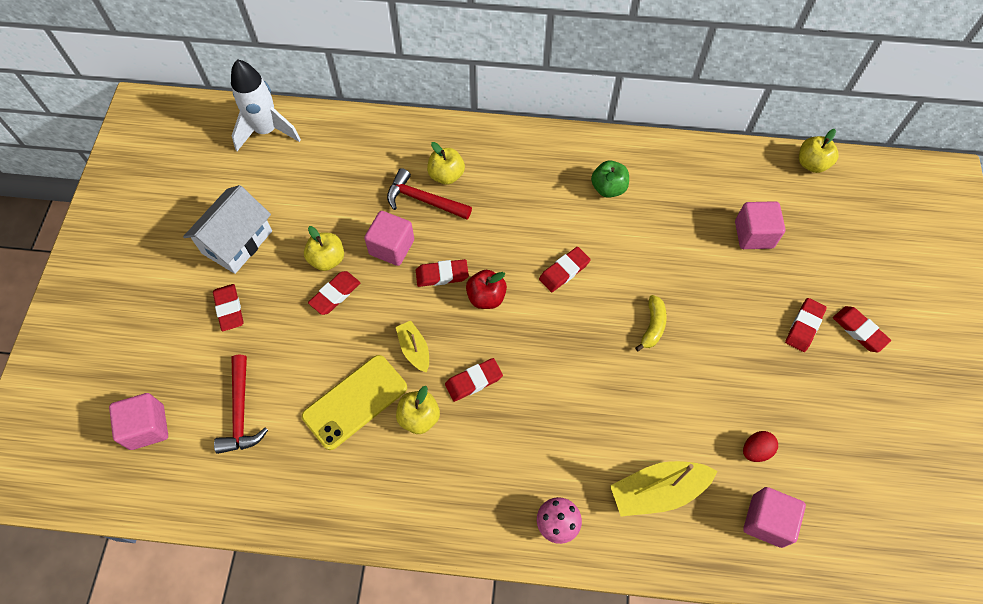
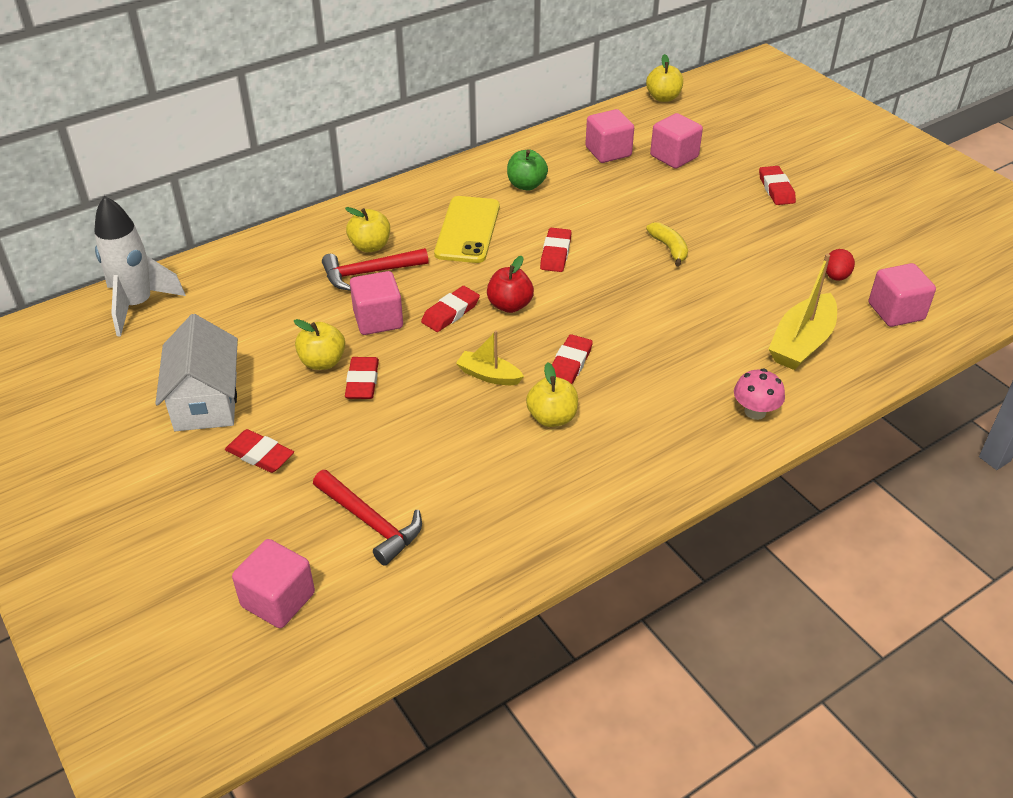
camera: 40 degrees left, 20 degrees down
yellow phone [302,355,407,450] -> yellow phone moved to [434,196,500,263]
red eraser [833,306,891,353] -> none
none -> pink cube [585,109,634,163]

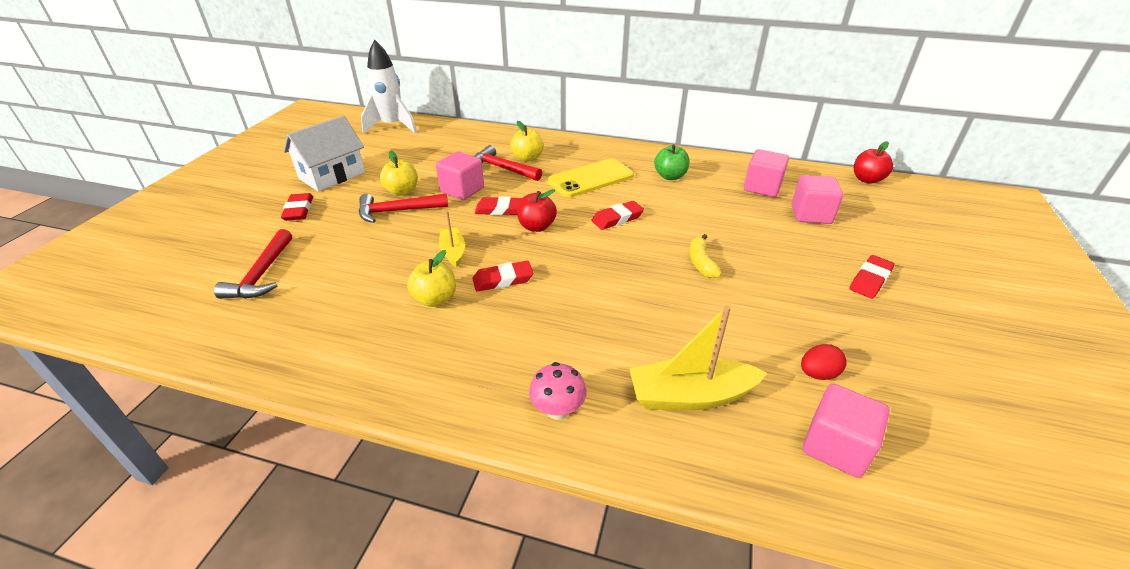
camera: 50 degrees right, 5 degrees down
pink cube [232,539,315,628] -> none
red eraser [345,357,379,399] -> red hammer [359,194,448,223]
yellow apple [646,54,683,102] -> red apple [854,141,893,184]
yellow banana [646,222,688,267] -> yellow banana turned 150 degrees clockwise [689,234,722,278]

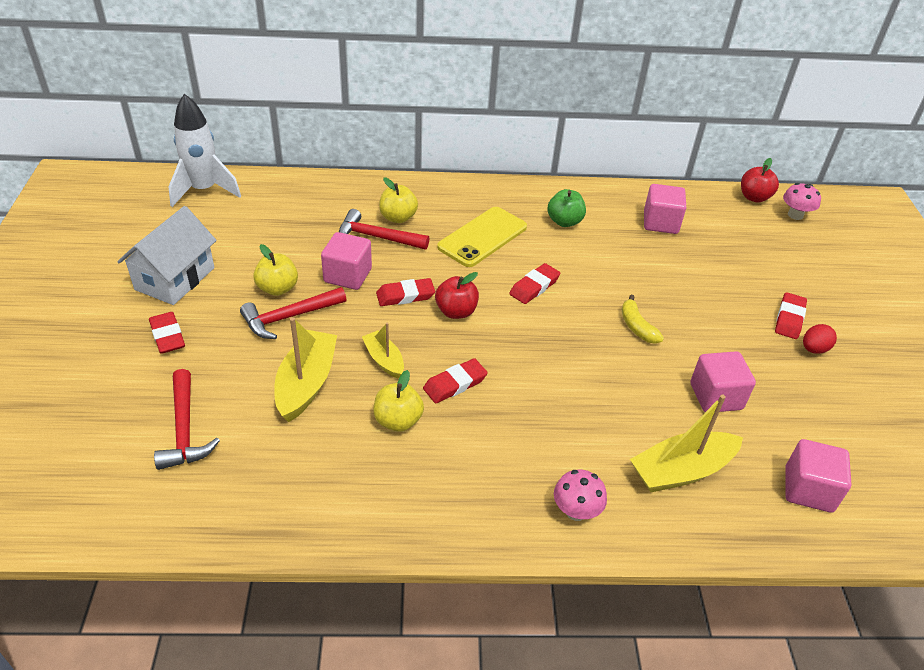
camera: 20 degrees left, 5 degrees up
pink cube [791,175,843,224] -> pink cube moved to [690,351,756,412]
red egg [801,344,847,380] -> red egg moved to [803,324,837,354]
none -> yellow boat [274,317,337,422]
none -> pink mushroom [783,183,821,220]

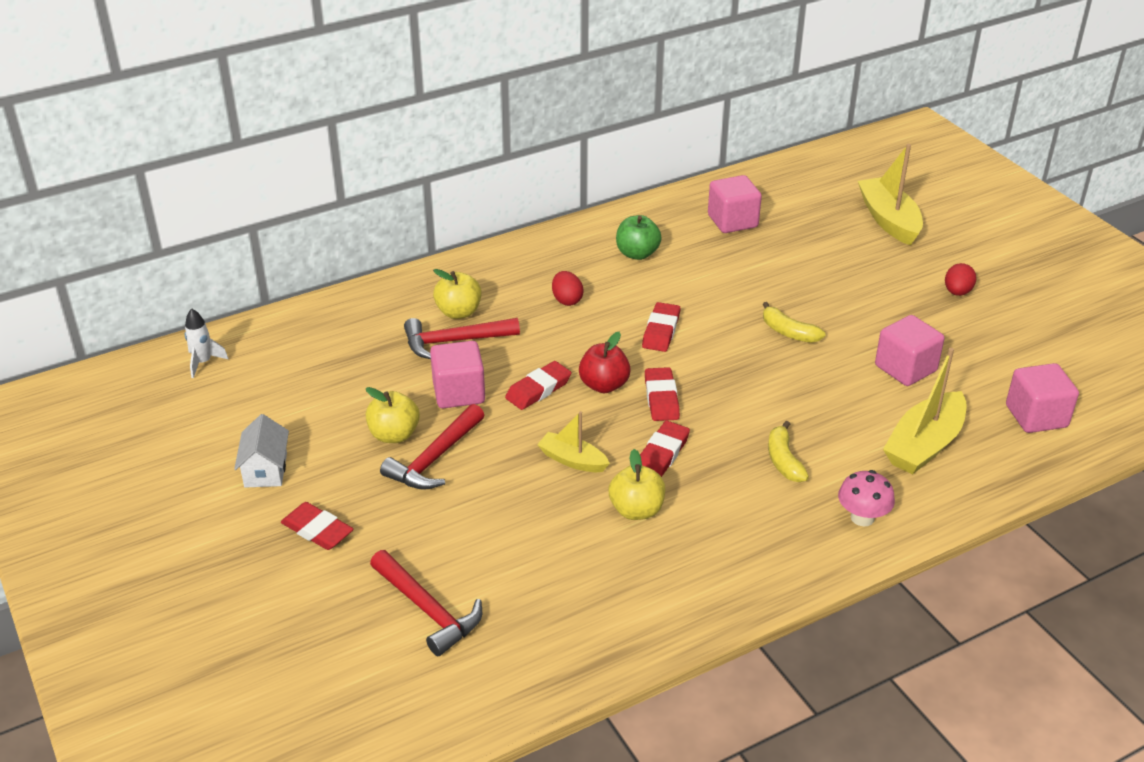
camera: 25 degrees left, 5 degrees down
white house [117,206,217,305] -> white house [234,414,289,487], size x0.59
white rocket [169,94,241,207] -> white rocket [185,308,228,378], size x0.48
yellow boat [274,317,337,422] -> yellow boat moved to [858,144,923,246]
yellow phone [437,207,527,267] -> red egg [552,271,583,306]
red apple [741,158,779,203] -> none
red eraser [775,292,807,339] -> red eraser moved to [645,367,680,421]
pink mushroom [783,183,821,220] -> none
none -> yellow banana [768,421,809,482]

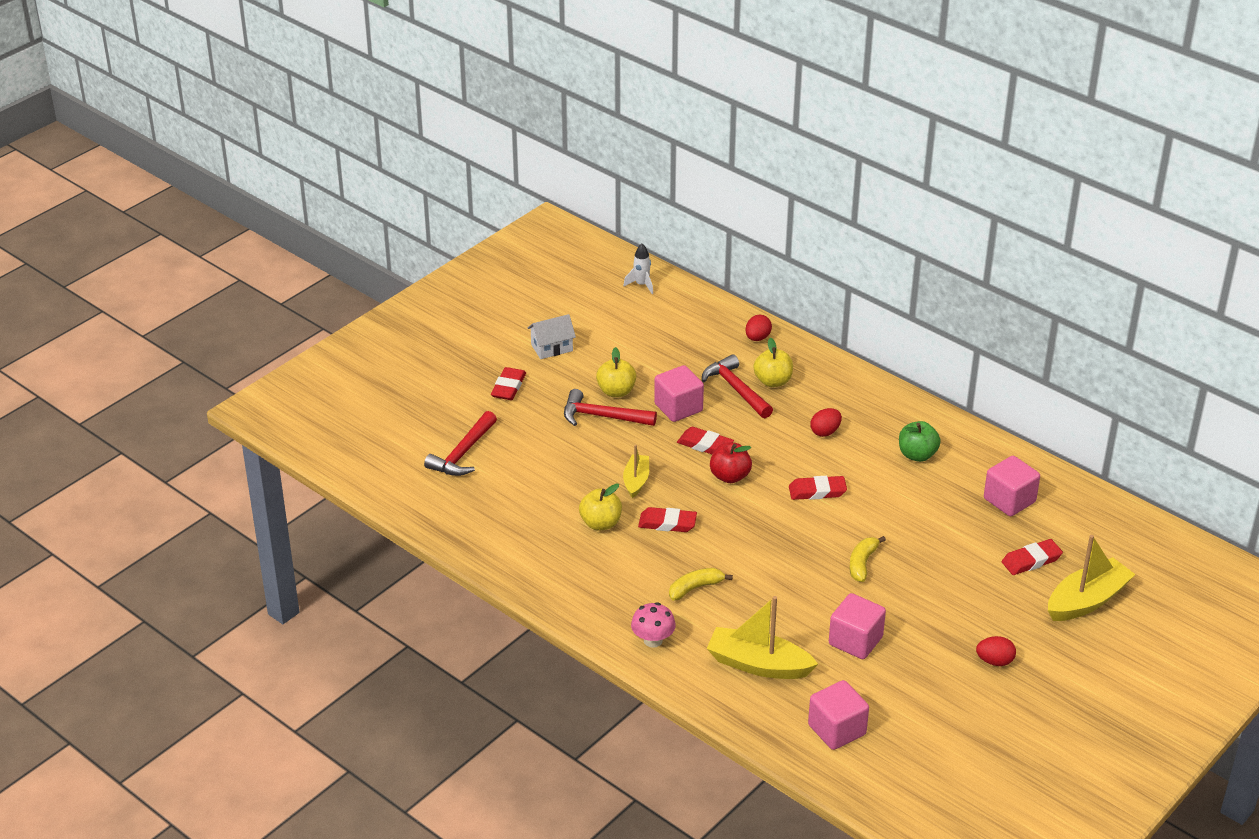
camera: 70 degrees right, 0 degrees up
red eraser [645,367,680,421] -> red eraser moved to [1002,539,1063,575]
none -> red egg [745,315,772,341]

